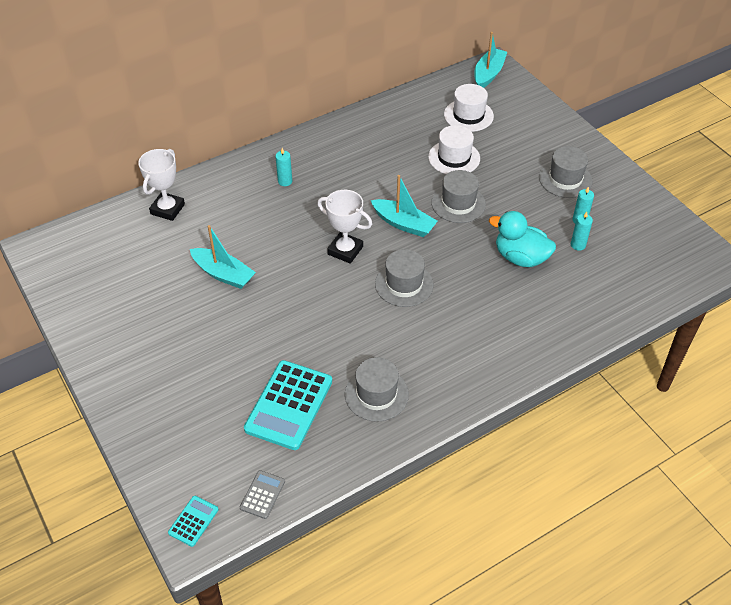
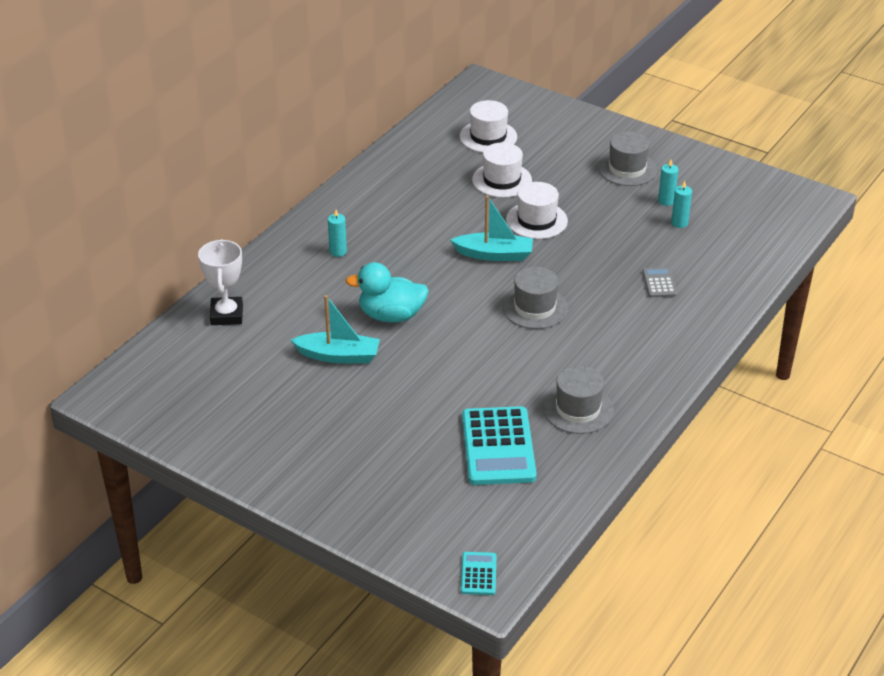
camera: 25 degrees left, 10 degrees down
grey calculator [240,470,285,519] -> grey calculator moved to [642,267,677,297]
white trophy [317,190,372,264] -> none
grey hat [431,170,486,223] -> white hat [506,182,568,239]
turquoise boat [474,32,507,88] -> none
turquoise duck [489,211,556,267] -> turquoise duck moved to [345,262,429,322]

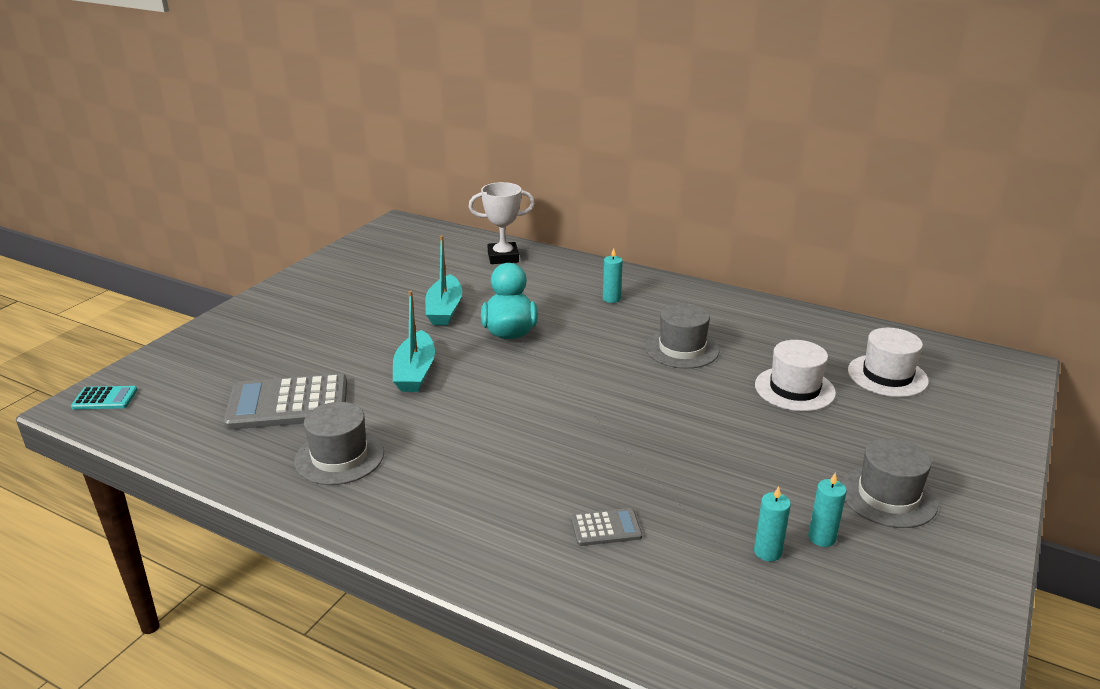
camera: 85 degrees right, 10 degrees down
turquoise boat [451,196,533,261] -> turquoise boat moved to [393,291,435,392]
turquoise calculator [462,406,537,485] -> grey calculator [224,373,347,430]
grey hat [502,267,568,329] -> grey hat moved to [645,303,719,369]
white hat [506,182,568,239] -> none

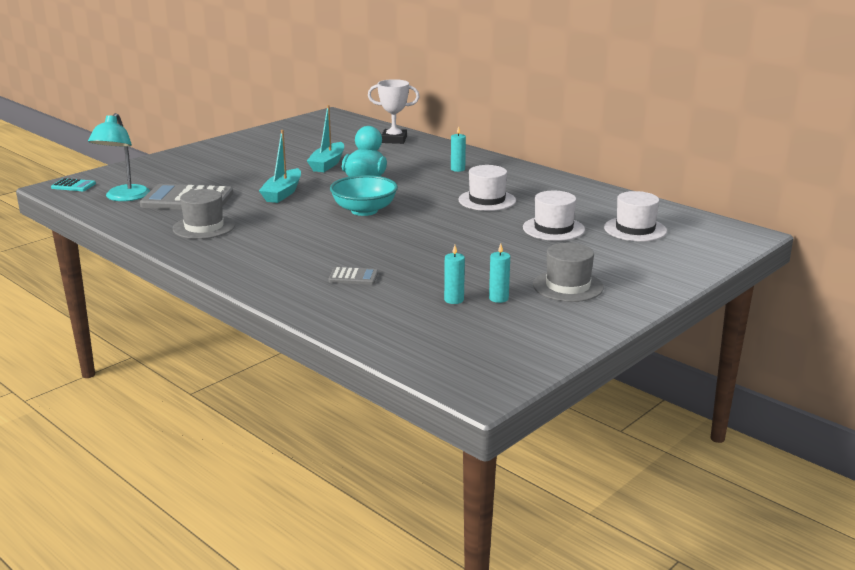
camera: 15 degrees right, 5 degrees down
grey hat [645,303,719,369] -> white hat [458,165,516,211]
none -> turquoise lamp [88,113,150,201]
none -> turquoise bowl [330,175,398,216]

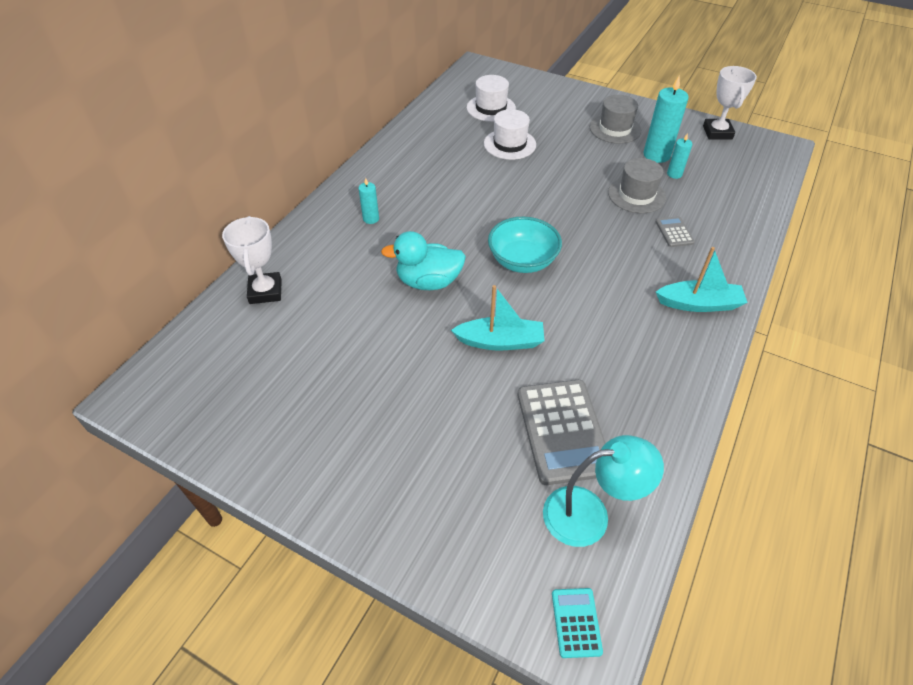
camera: 105 degrees left, 25 degrees up
grey hat [173,189,235,239] -> grey hat moved to [608,158,666,213]
turquoise boat [307,105,344,172] -> turquoise boat moved to [656,247,748,312]
white hat [458,165,516,211] -> none
turquoise candle [489,243,510,303] -> turquoise candle [643,76,689,163], size x1.85
none -> white trophy [703,66,757,140]

